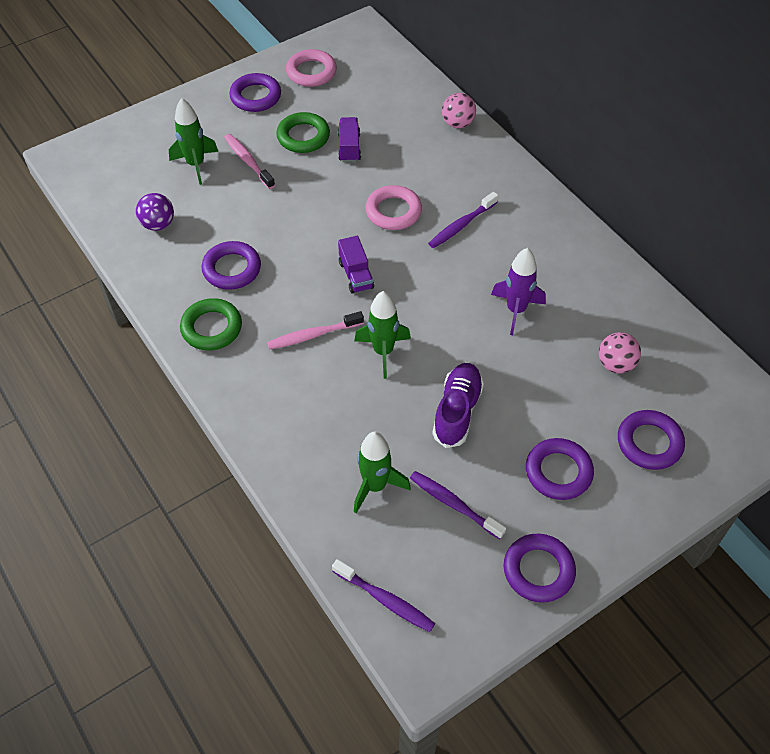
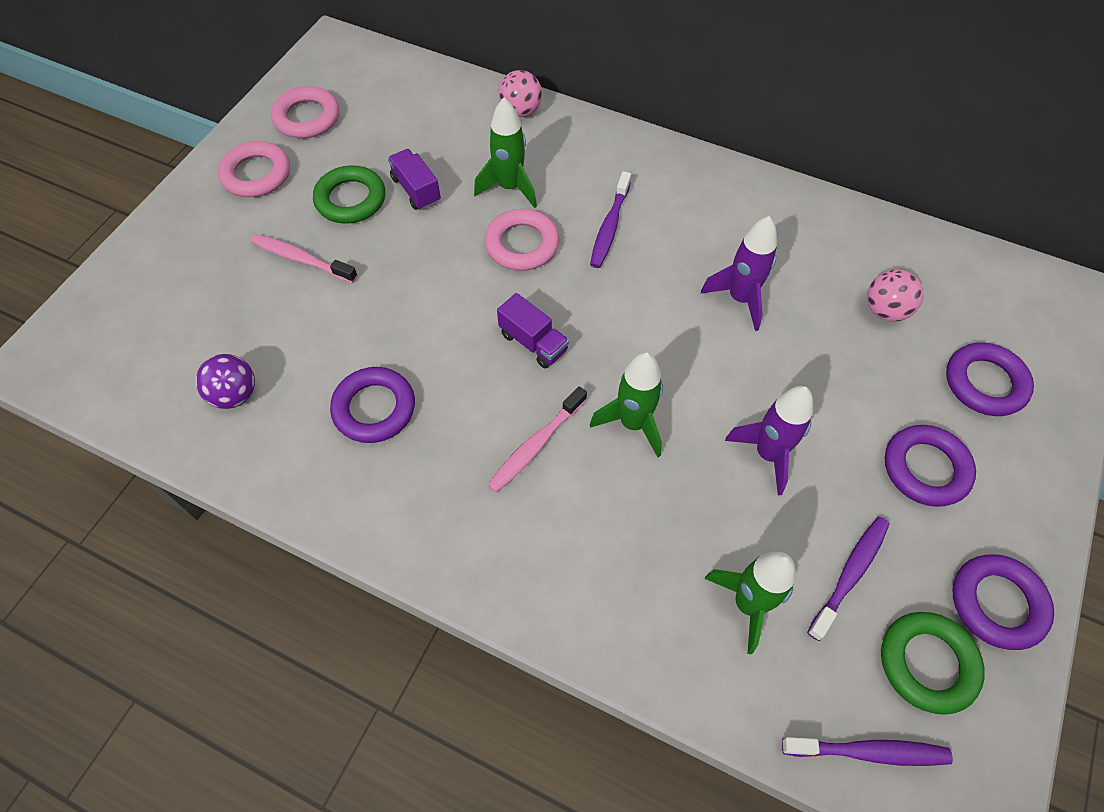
camera: 30 degrees left, 5 degrees up
green rocket [169,98,218,185] -> green rocket moved to [474,97,537,208]
green ring [180,298,242,350] -> green ring moved to [881,612,985,715]
purple ring [229,73,281,112] -> pink ring [218,141,290,197]
purple toothbrush [410,471,506,539] -> purple toothbrush turned 120 degrees clockwise [807,517,890,641]
purple shoe [432,363,484,448] -> purple rocket [725,386,813,496]

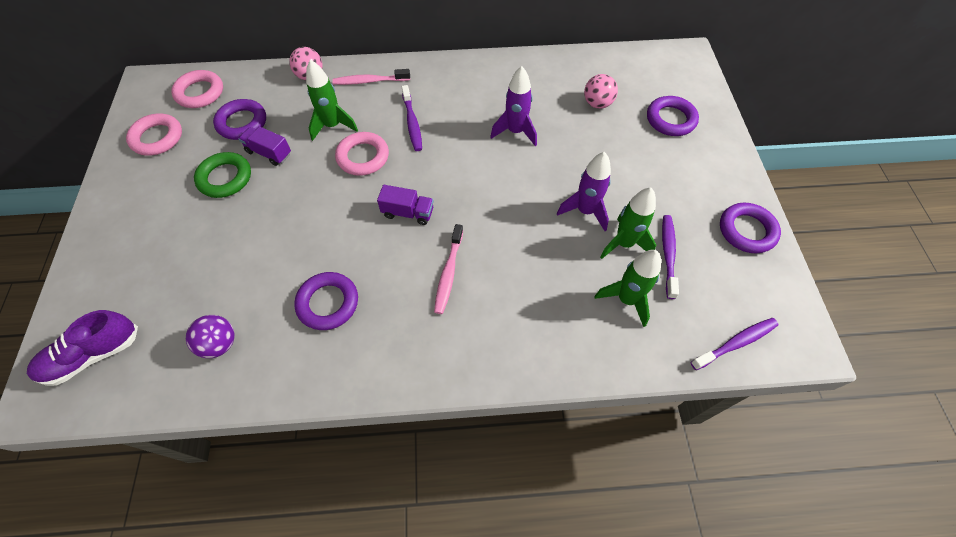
camera: 30 degrees left, 0 degrees up
pink ring [218,141,290,197] -> pink ring moved to [171,70,223,108]
pink toothbrush [250,234,358,283] -> pink toothbrush moved to [332,69,410,85]
green rocket [590,352,663,457] -> green rocket moved to [600,188,656,259]
green ring [881,612,985,715] -> none
purple ring [885,425,976,507] -> purple ring moved to [213,99,266,140]
none -> purple shoe [27,310,138,386]

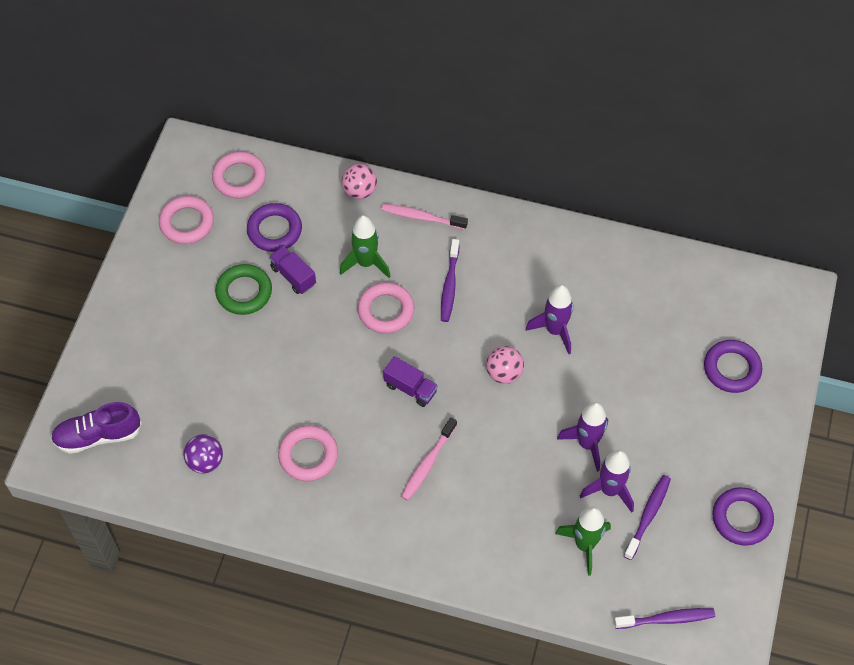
camera: 20 degrees right, 0 degrees up
purple ring [294,272,358,330] -> pink ring [278,425,338,481]
pink ball [584,74,618,109] -> pink ball moved to [486,346,524,384]
green rocket [600,188,656,259] -> purple rocket [580,450,634,512]

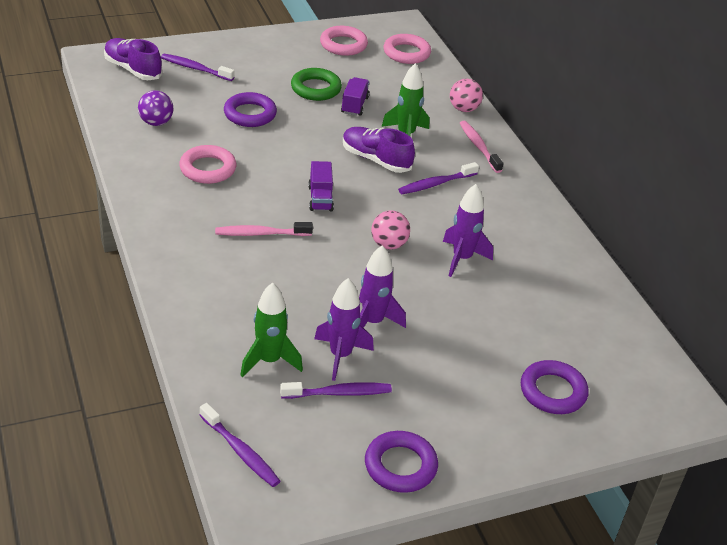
camera: 50 degrees right, 20 degrees down
purple ring [247,203,302,252] -> purple ring moved to [224,92,277,127]
pink ring [357,282,415,334] -> purple shoe [343,127,415,173]
none -> purple toothbrush [161,54,235,81]

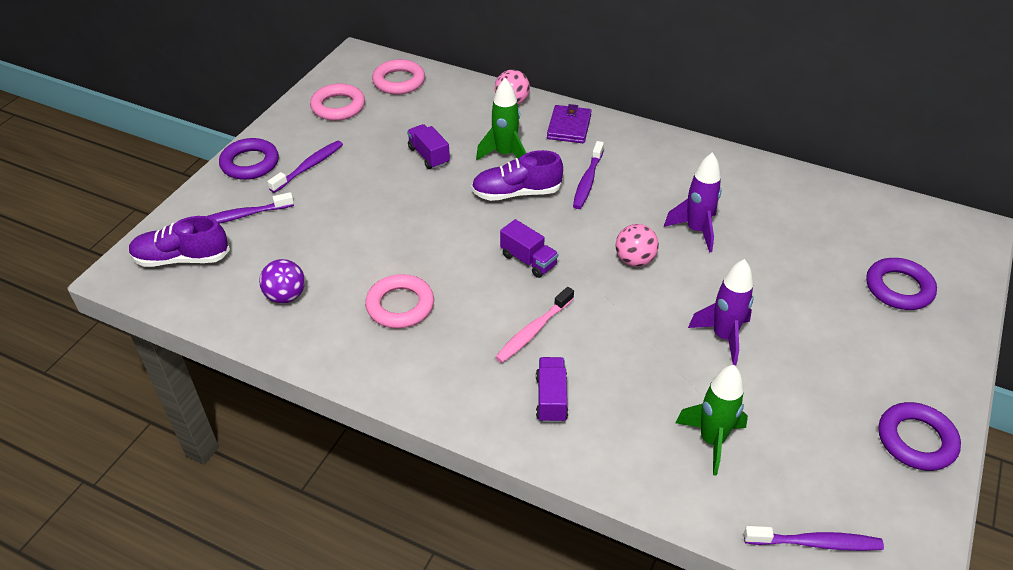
camera: 40 degrees left, 5 degrees up
purple ring [224,92,277,127] -> purple ring moved to [219,138,279,180]
purple toothbrush [280,382,392,399] -> purple toothbrush moved to [267,141,343,193]
green ring [291,68,342,101] -> none
purple rocket [314,278,374,381] -> none
pink toothbrush [460,121,503,173] -> purple wallet [547,104,591,143]
none -> purple truck [536,357,568,423]

